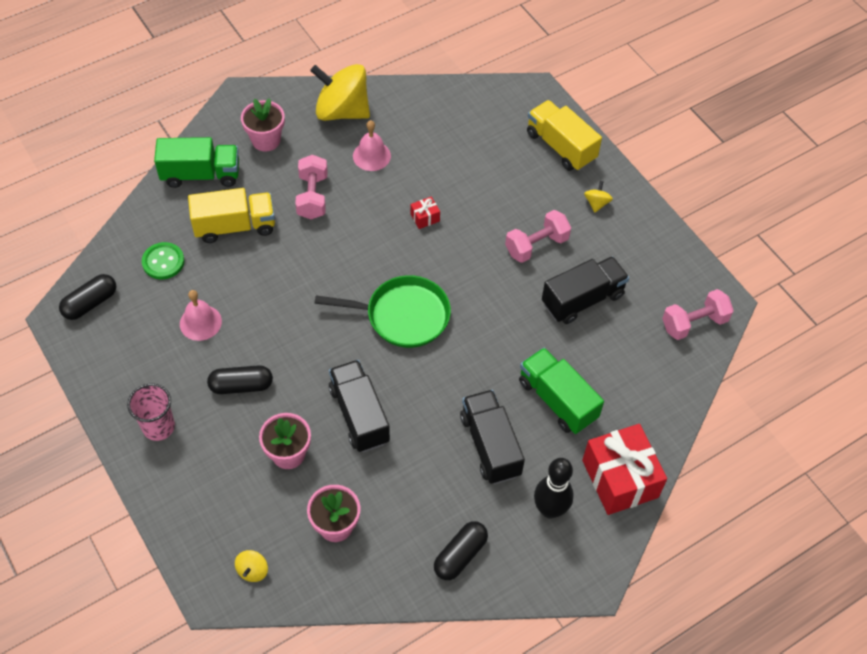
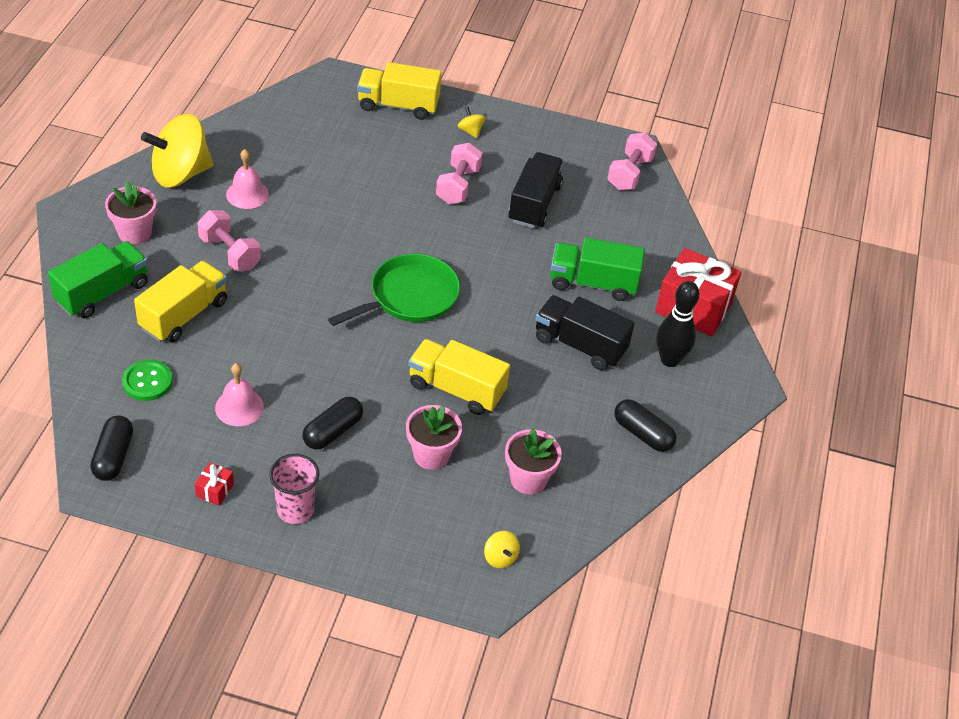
camera: 45 degrees left, 10 degrees down
black truck [329,360,390,452] -> yellow truck [408,339,510,415]
red gift [410,197,440,229] -> red gift moved to [195,462,234,506]
black capsule [434,521,488,580] -> black capsule turned 45 degrees counterclockwise [614,399,677,452]

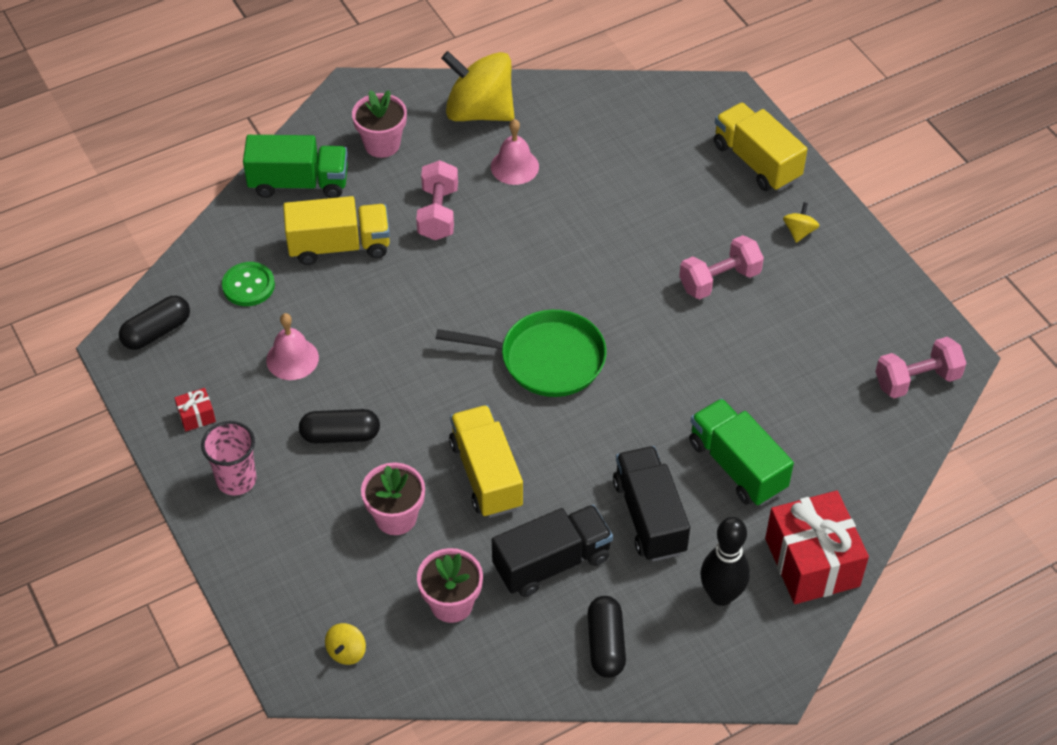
camera: 50 degrees right, 5 degrees up
black truck [508,152,564,229] -> black truck moved to [492,505,613,597]

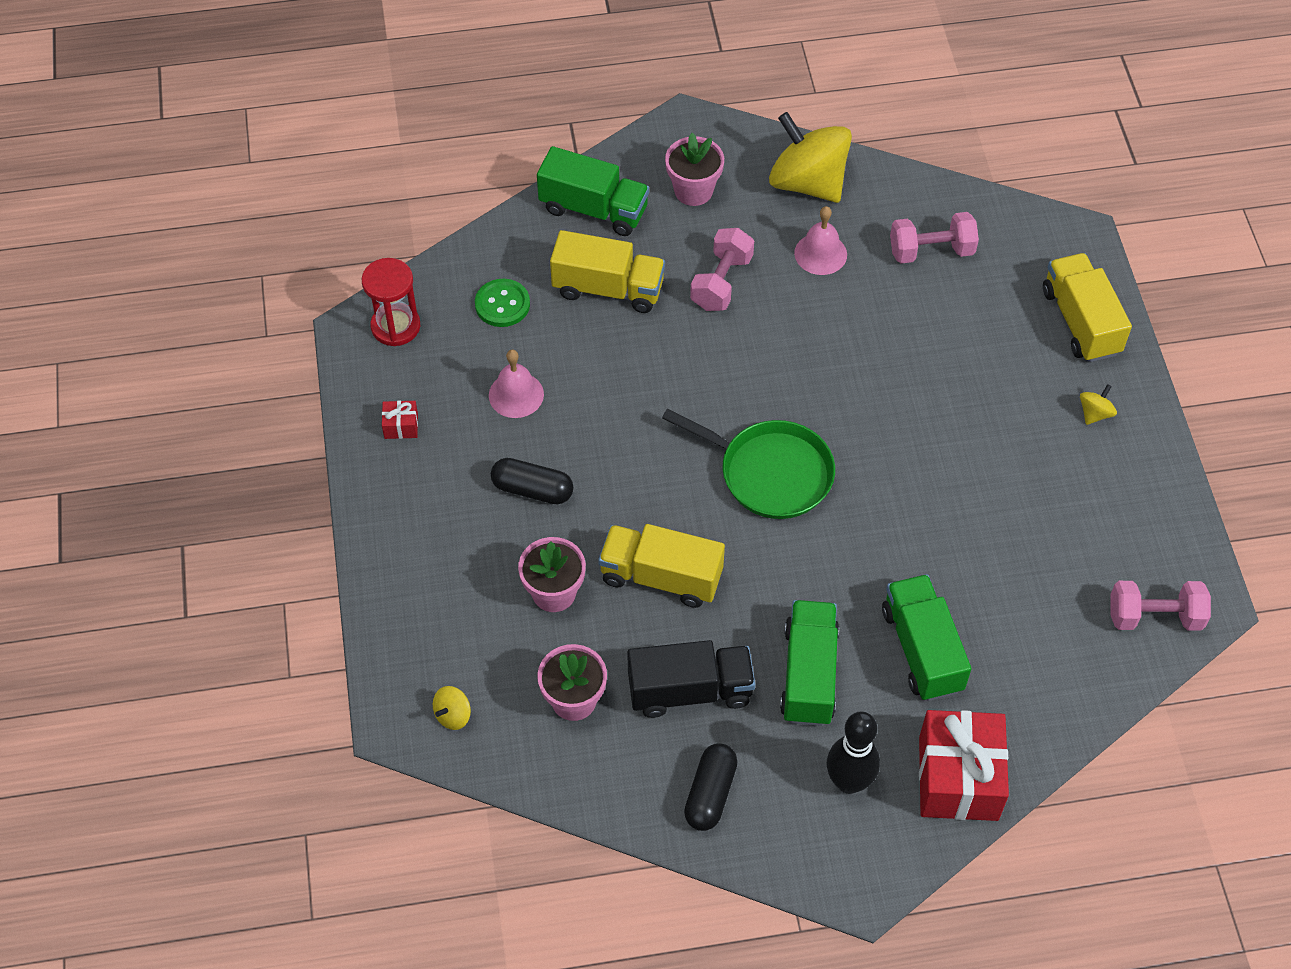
camera: 20 degrees right, 5 degrees up
black capsule [119,296,190,350] -> red hourglass [362,258,420,346]
pink cup [201,421,257,496] -> none
yellow truck [449,405,523,518] -> yellow truck turned 75 degrees counterclockwise [598,524,725,608]
black truck [613,446,690,562] -> green truck [780,600,839,726]
pink dumbbell [679,235,764,299] -> pink dumbbell moved to [890,212,979,263]

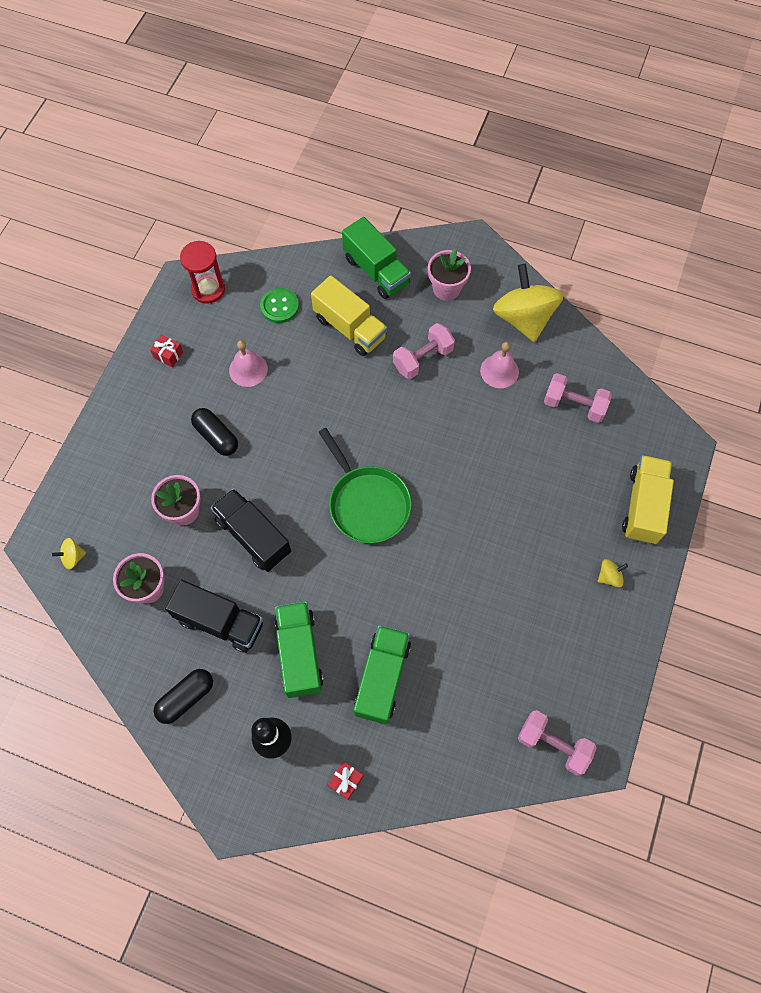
camera: 30 degrees right, 10 degrees up
yellow truck [598,524,725,608] -> black truck [211,488,291,572]
green truck [780,600,839,726] -> green truck turned 45 degrees counterclockwise [274,601,324,698]
red gift [919,710,1009,821] -> red gift [328,761,363,800], size x0.42

